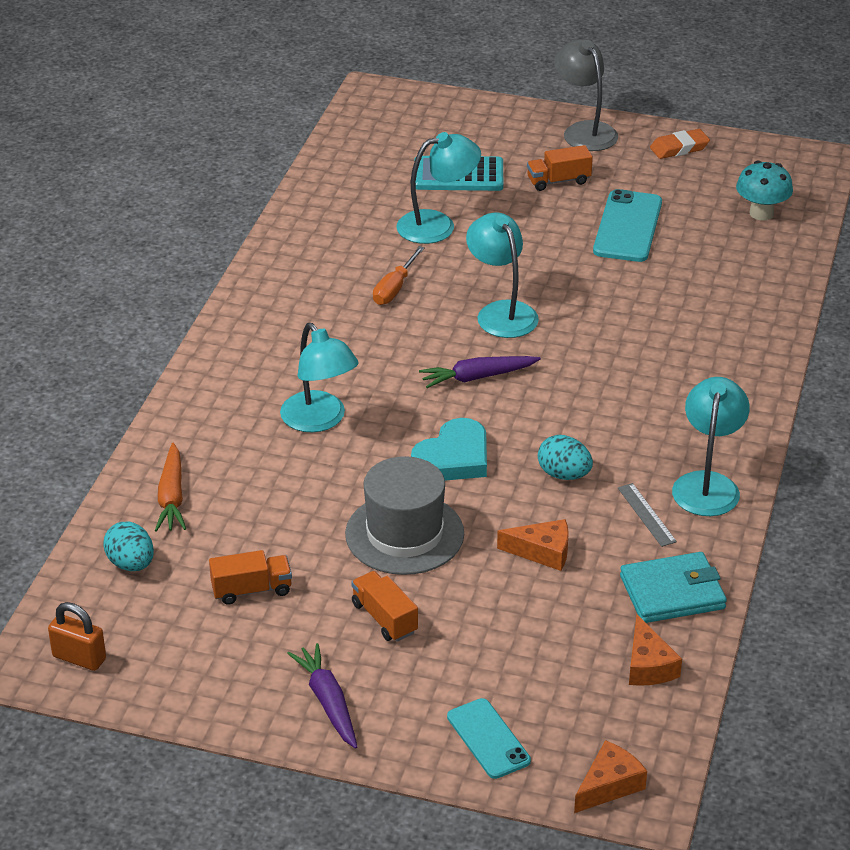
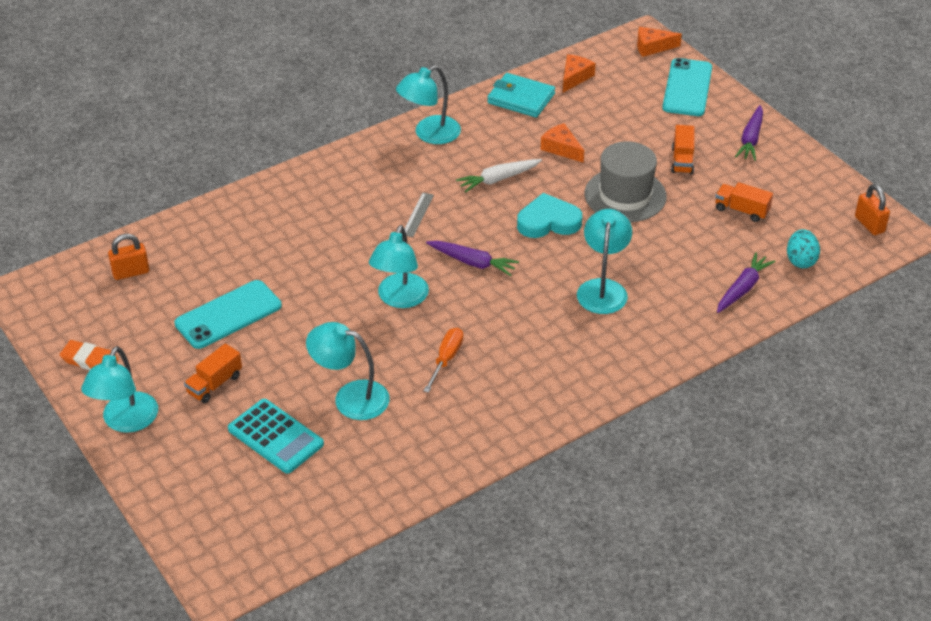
camera: 140 degrees left, 5 degrees up
orange carrot [155,443,186,532] -> purple carrot [717,252,775,313]
orange screwdriver [373,246,425,305] -> orange screwdriver turned 45 degrees counterclockwise [424,328,463,393]
turquoise phone [447,698,531,779] -> turquoise phone [662,58,712,116], size x1.54
orange truck [527,145,593,191] -> orange truck turned 105 degrees clockwise [184,343,242,403]
turquoise egg [538,435,593,480] -> white carrot [456,159,542,193]
grey lamp [554,39,618,151] -> turquoise lamp [81,346,158,433]
grey ruler [618,483,677,547] -> grey ruler moved to [405,193,434,237]
turquoise mushroom [736,161,793,220] -> orange padlock [108,234,149,280]

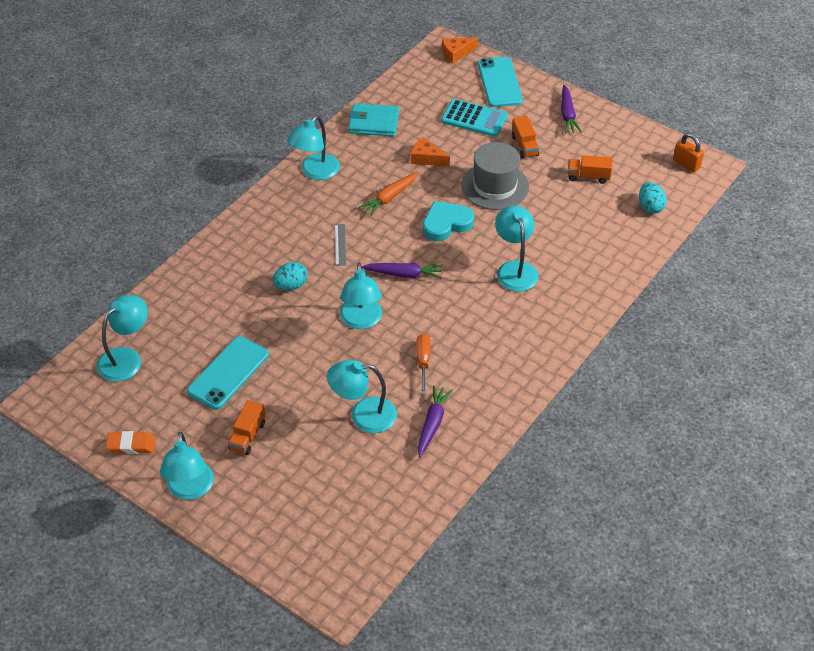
camera: 20 degrees left, 5 degrees up
orange padlock [108,234,149,280] -> turquoise lamp [97,295,148,382]
turquoise calculator [228,399,324,474] -> turquoise calculator moved to [441,99,508,137]
white carrot [456,159,542,193] -> orange carrot [359,172,419,216]
orange cheese [563,54,596,93] -> none
purple carrot [717,252,775,313] -> purple carrot moved to [418,385,453,457]
none -> turquoise egg [273,262,308,290]

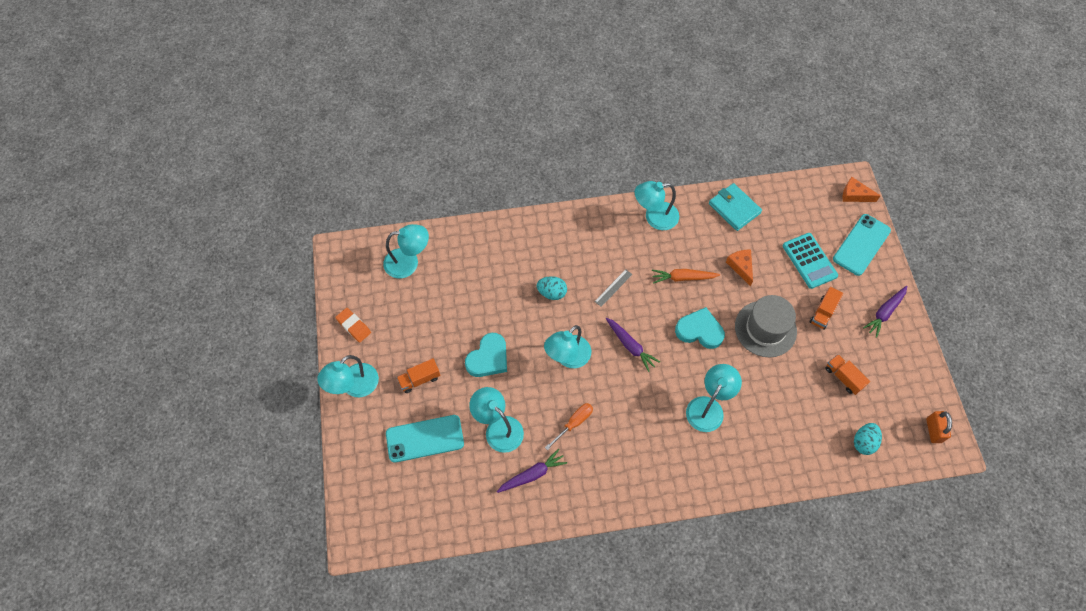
camera: 45 degrees right, 15 degrees up
turquoise phone [187,336,269,410] -> turquoise phone moved to [386,415,464,463]
none -> turquoise heart [465,333,507,377]

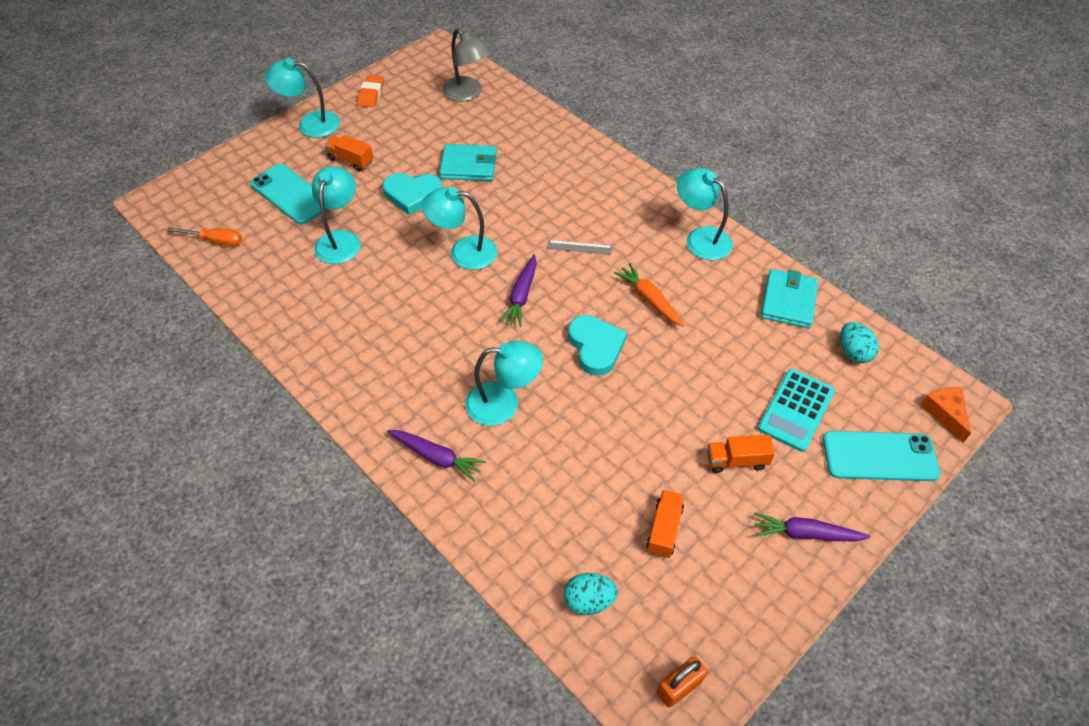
camera: 55 degrees right, 10 degrees down
turquoise lamp [383,224,429,278] -> grey lamp [443,28,491,102]
purple carrot [497,449,567,493] -> purple carrot moved to [387,430,486,482]
turquoise egg [537,276,567,300] -> turquoise egg moved to [840,322,879,363]
orange screwdriver [545,403,593,450] -> orange screwdriver moved to [167,227,242,246]
orange cheese [726,250,753,286] -> none
grey hat [735,295,797,357] -> none
none -> turquoise wallet [439,144,497,181]

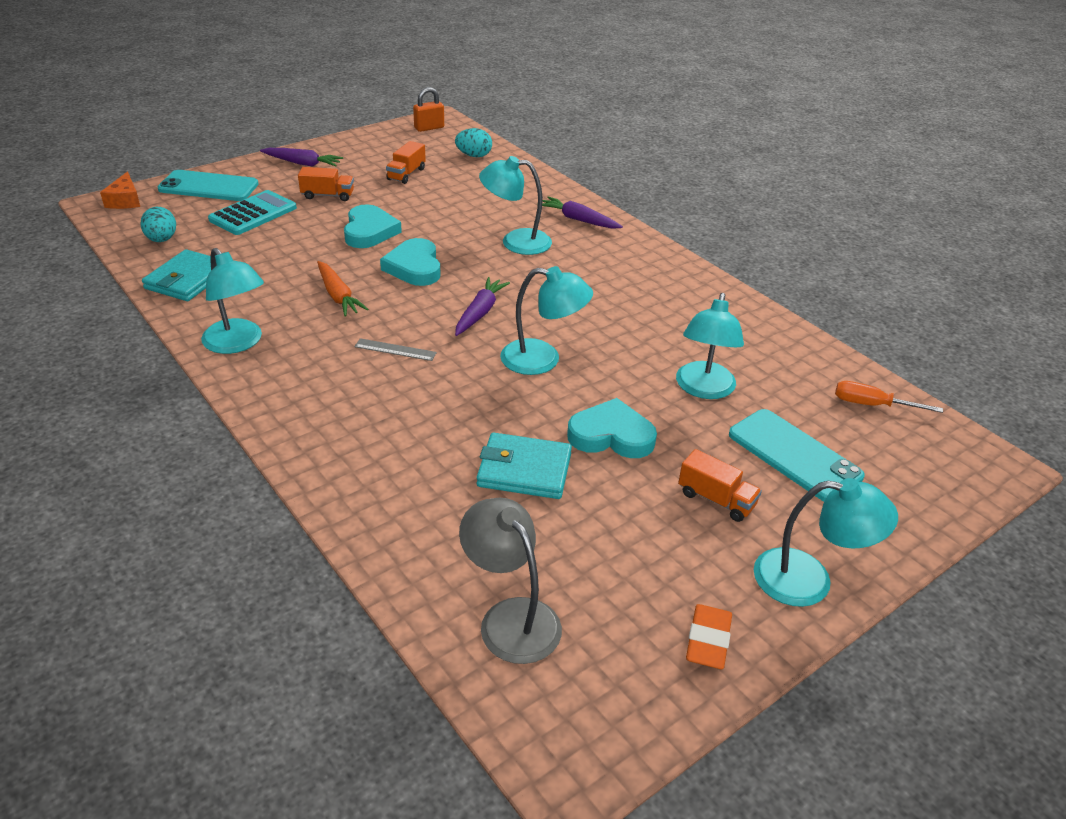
camera: 175 degrees left, 15 degrees down
none -> turquoise heart [344,204,402,248]

